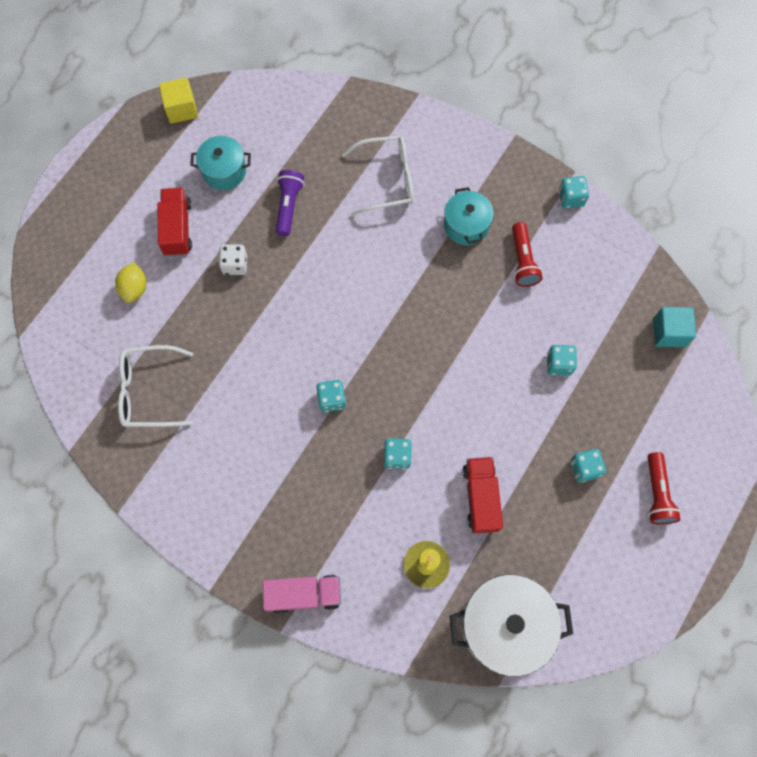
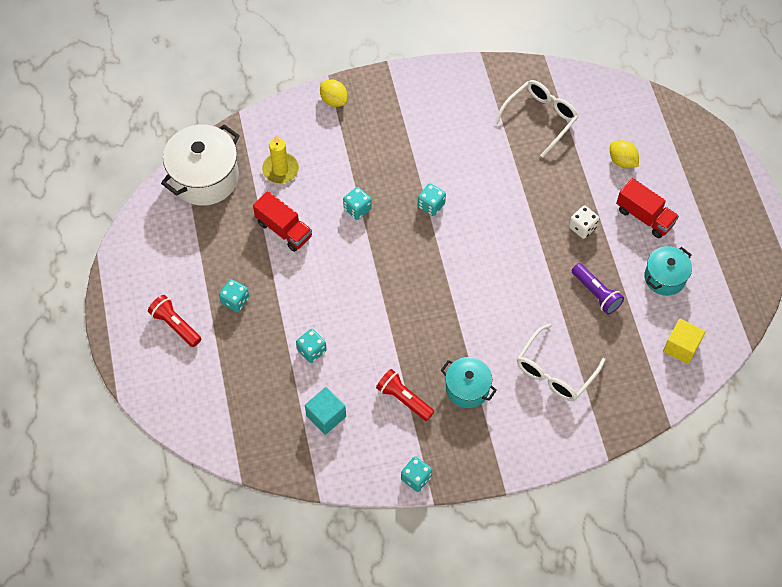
camera: 135 degrees right, 10 degrees down
yellow cube [159,78,198,124] -> yellow cube moved to [663,318,705,364]
pink truck [262,575,341,614] -> yellow lemon [320,80,347,107]
turquoise cube [653,307,696,347] -> turquoise cube moved to [305,387,346,435]

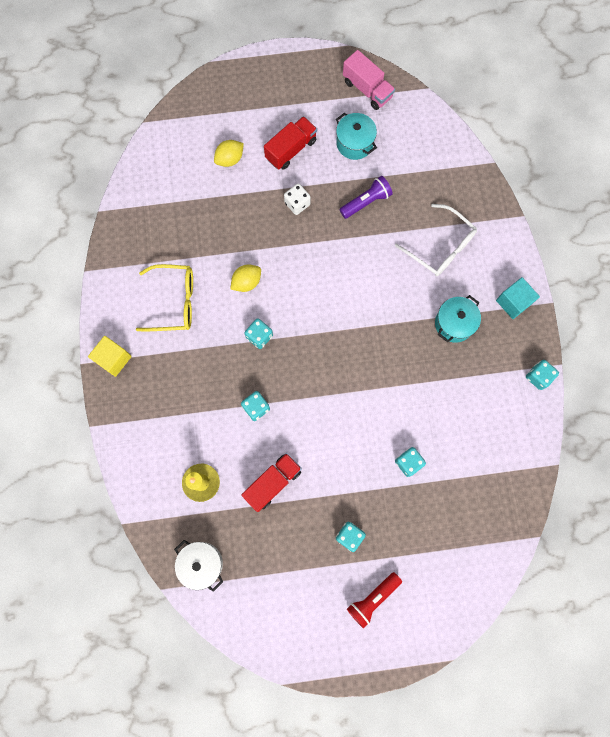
camera: 85 degrees left, 15 degrees up
white pot [161,124,240,206] -> white pot [174,540,223,592], size x0.59
turquoise cube [305,387,346,435] -> turquoise cube moved to [496,277,540,319]
yellow lemon [320,80,347,107] -> yellow lemon moved to [230,265,261,292]
red flashlight [376,369,434,421] -> none
white glasses [495,80,578,158] -> none
yellow cube [663,318,705,364] -> yellow cube moved to [88,336,132,377]
none -> yellow glasses [136,264,193,331]
none -> pink truck [343,50,395,110]

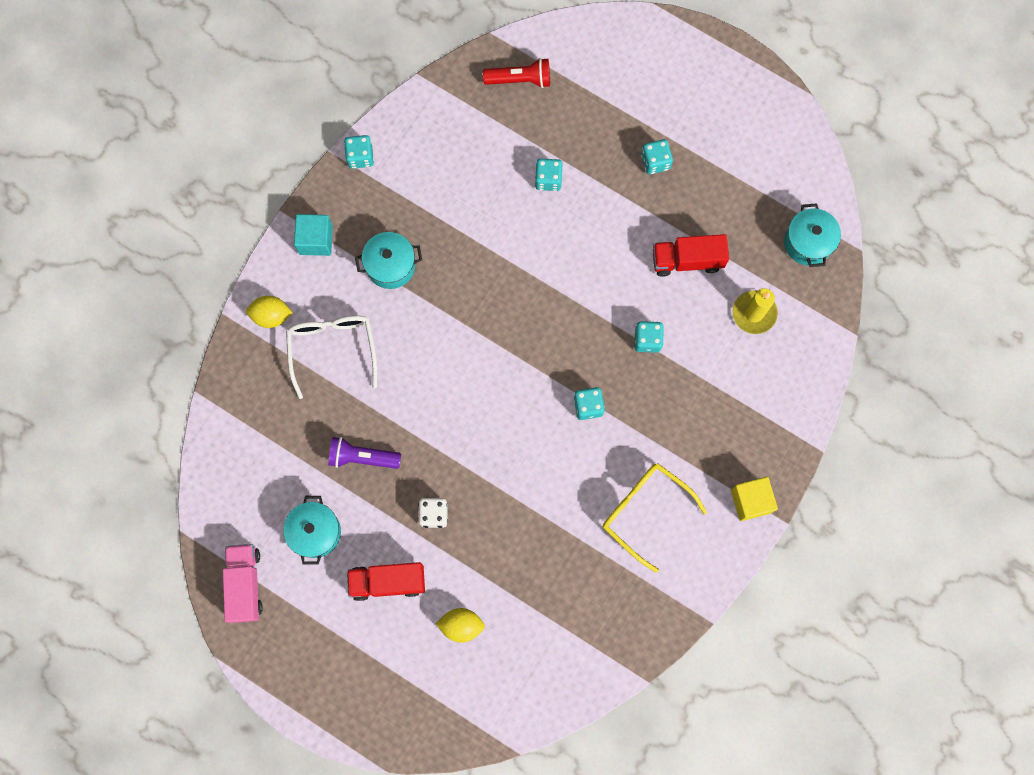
camera: 140 degrees left, 0 degrees up
white pot [174,540,223,592] -> turquoise pot [784,203,841,267]
yellow lemon [230,265,261,292] -> yellow lemon moved to [246,296,293,328]
red flashlight [347,572,402,629] -> red flashlight moved to [483,58,550,88]

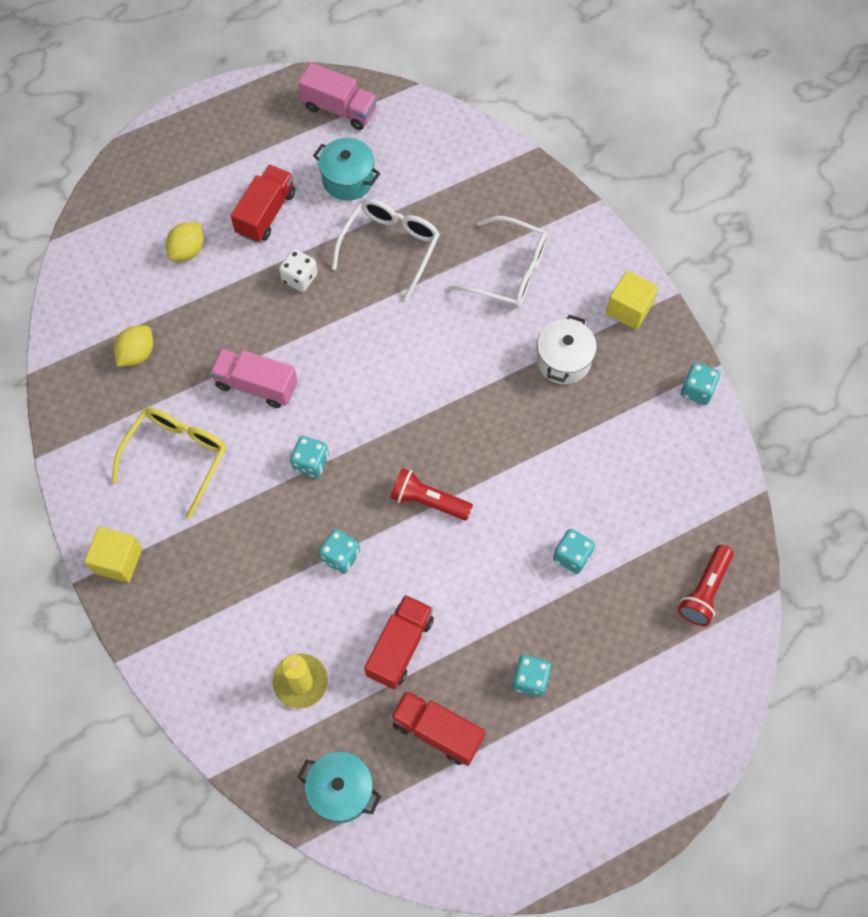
camera: 120 degrees right, 10 degrees down
yellow lemon [246,296,293,328] -> yellow lemon moved to [114,326,153,366]
turquoise cube [294,214,333,256] -> yellow cube [606,271,658,330]
purple flashlight [328,437,401,469] -> white glasses [332,199,440,300]
turquoise pot [355,232,422,289] -> white pot [537,315,597,384]
yellow glasses [603,463,707,573] -> yellow glasses turned 45 degrees counterclockwise [112,408,227,519]
none -> pink truck [210,349,297,408]
none -> red flashlight [390,468,473,521]
none -> red truck [390,690,485,766]

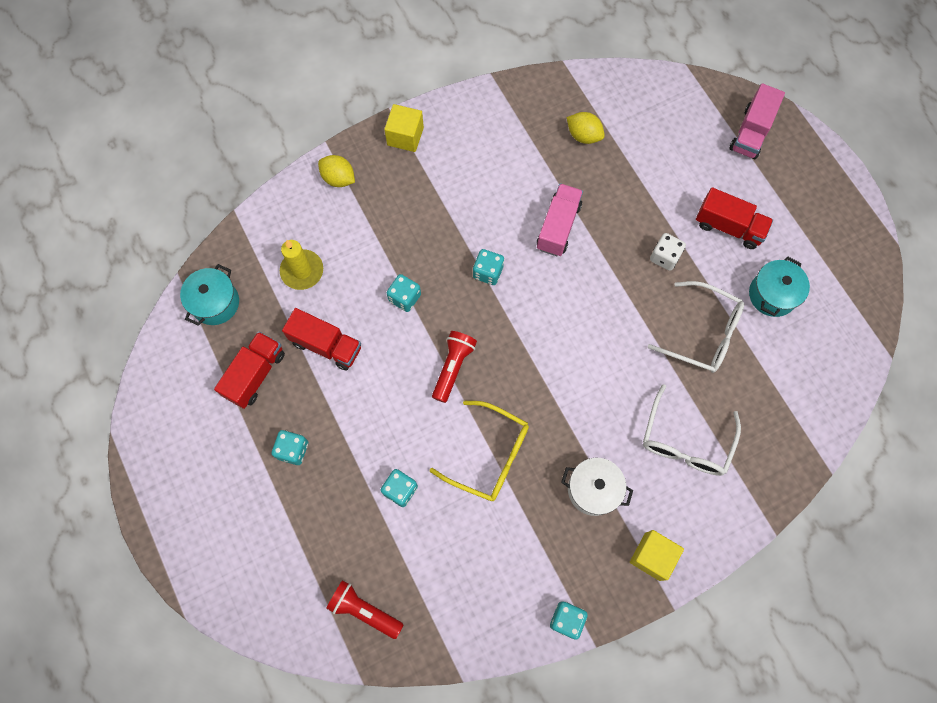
camera: 90 degrees right, 5 degrees up
yellow glasses [112,408,227,519] -> yellow glasses moved to [430,401,529,502]
yellow lemon [166,222,203,261] -> yellow lemon moved to [318,155,355,187]
pink truck [298,63,377,130] -> pink truck moved to [729,83,785,159]

